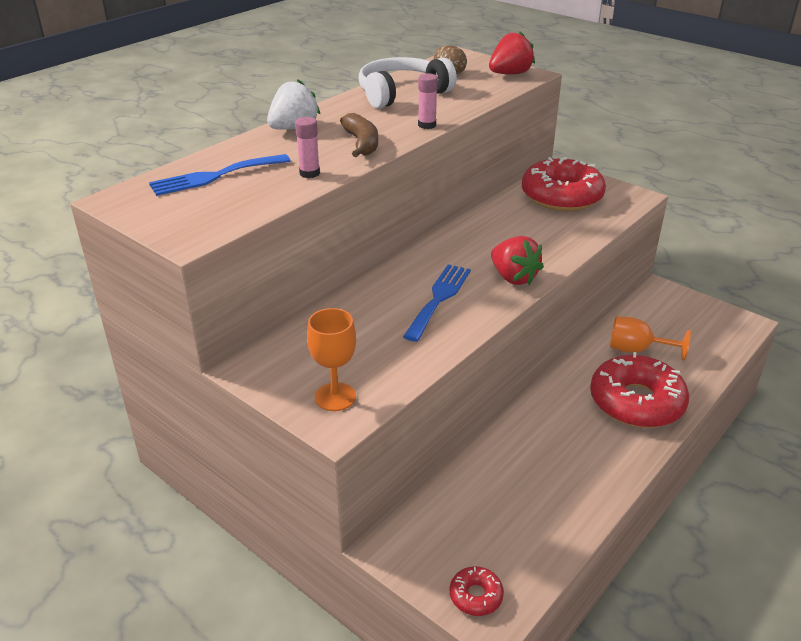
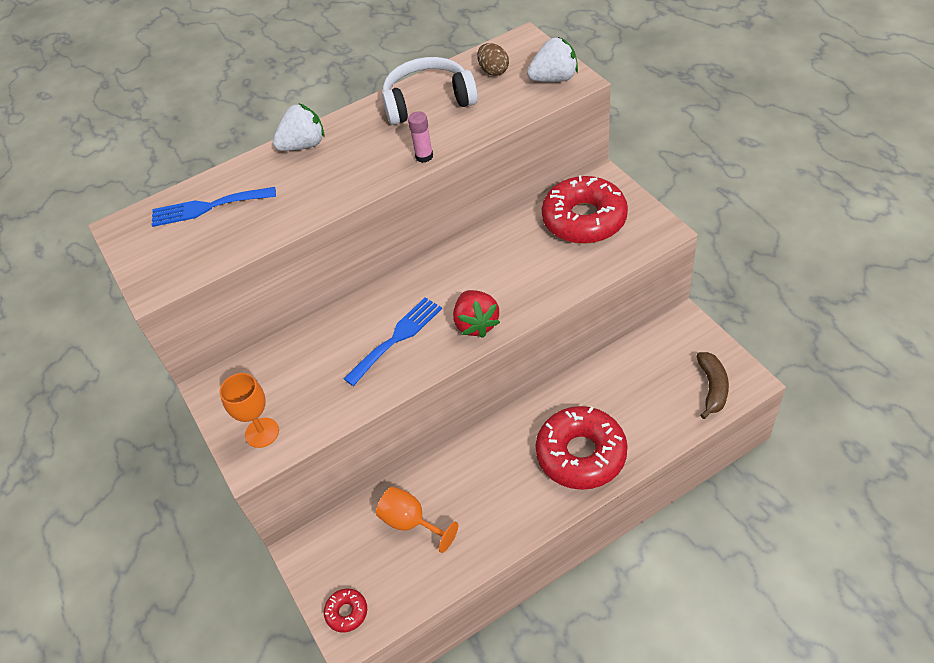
camera: 25 degrees right, 15 degrees up
pink glue stick [295,117,320,178] -> none
brown banana [340,113,378,157] -> brown banana moved to [696,352,729,419]
red strawberry [489,31,535,74] -> white strawberry [527,37,578,82]
orange goblet [610,317,691,361] -> orange goblet moved to [376,487,458,553]

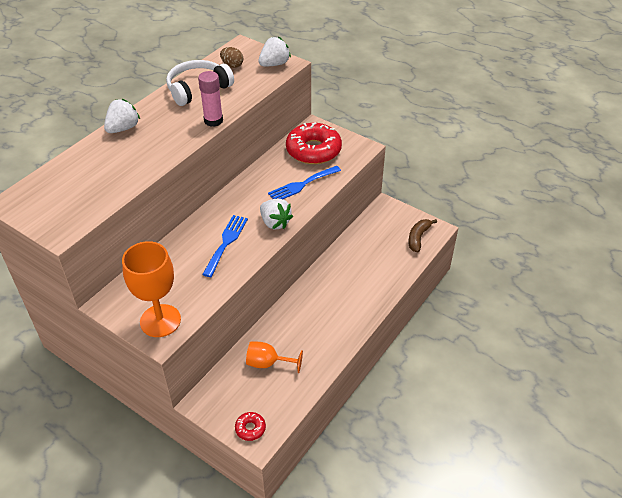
camera: 30 degrees left, 5 degrees down
blue fork [152,187,276,227] -> blue fork moved to [268,166,341,199]
orange goblet [219,373,279,448] -> orange goblet [122,241,181,337], size x1.64
pink glue stick [408,111,433,163] -> pink glue stick [198,71,223,127], size x1.55
red strawberry [453,290,500,338] -> white strawberry [260,199,293,229]
red donut [535,406,628,490] -> none
brown banana [696,352,729,419] -> brown banana turned 135 degrees counterclockwise [408,219,437,252]

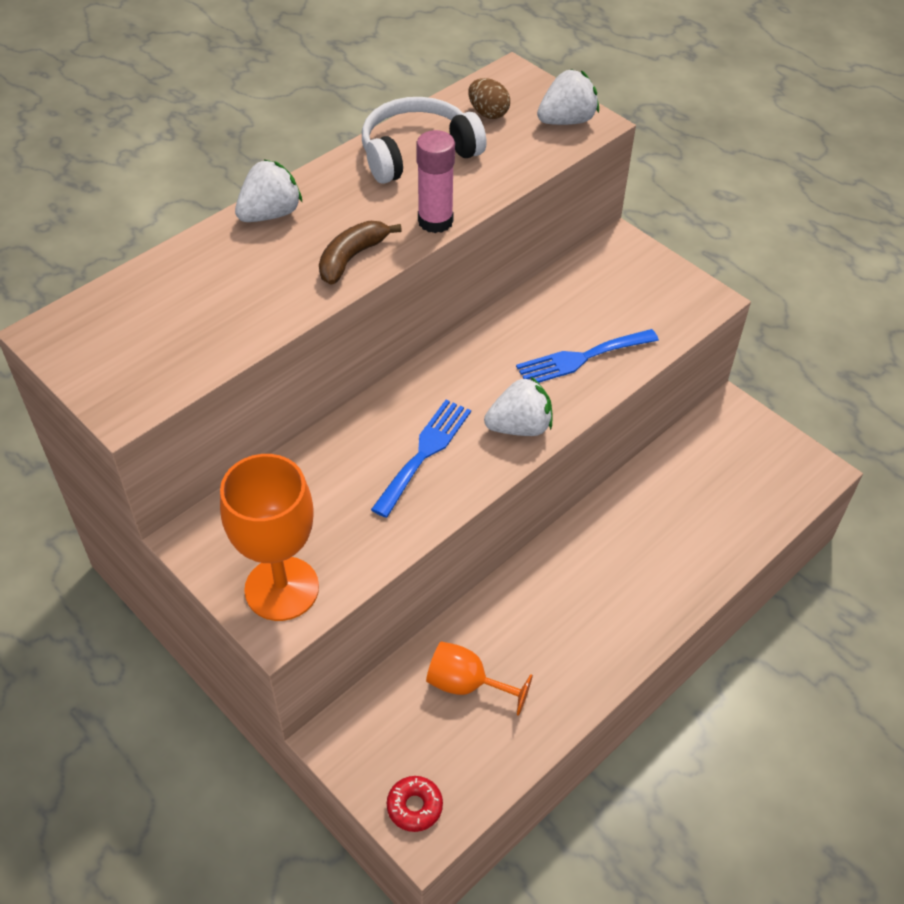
camera: 10 degrees right, 5 degrees up
white strawberry [260,199,293,229] -> white strawberry turned 75 degrees counterclockwise [484,376,552,436]
red donut [286,122,342,164] -> none
brown banana [408,219,437,252] -> brown banana moved to [319,221,402,285]

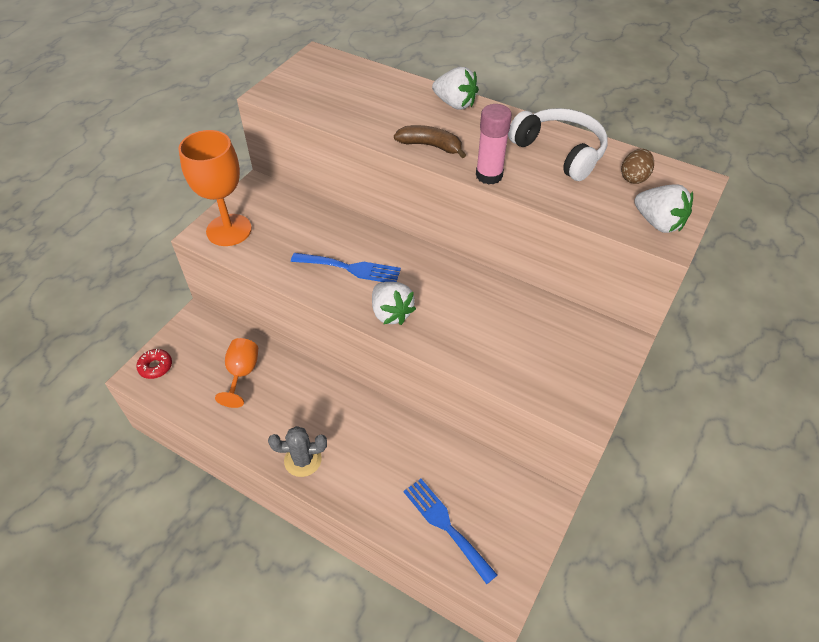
camera: 75 degrees right, 0 degrees up
blue fork [516,329,659,383] -> blue fork moved to [403,479,497,584]
none -> grey cactus [268,426,327,477]

